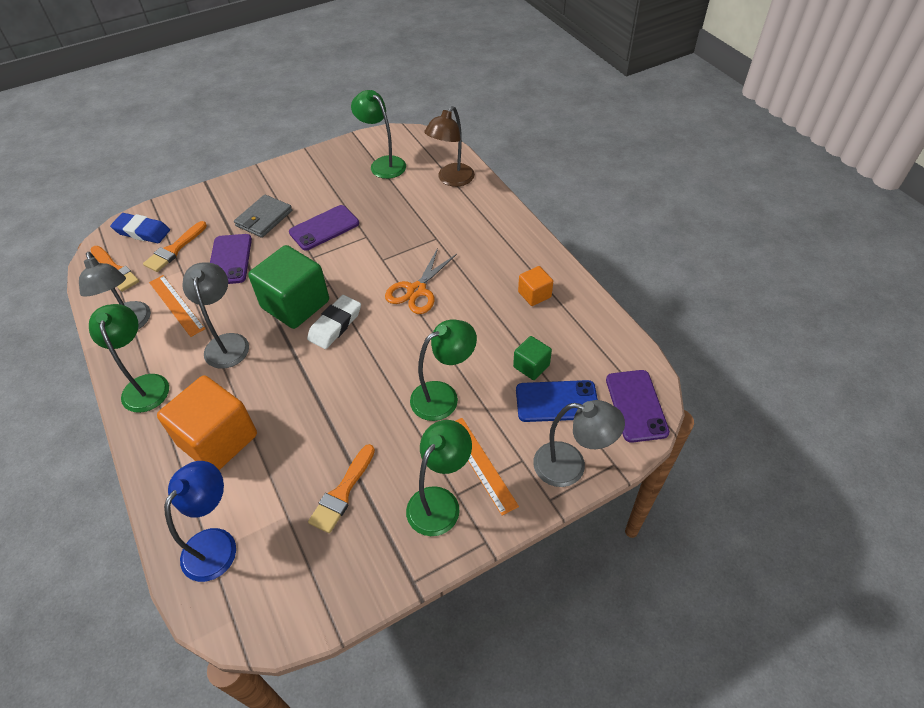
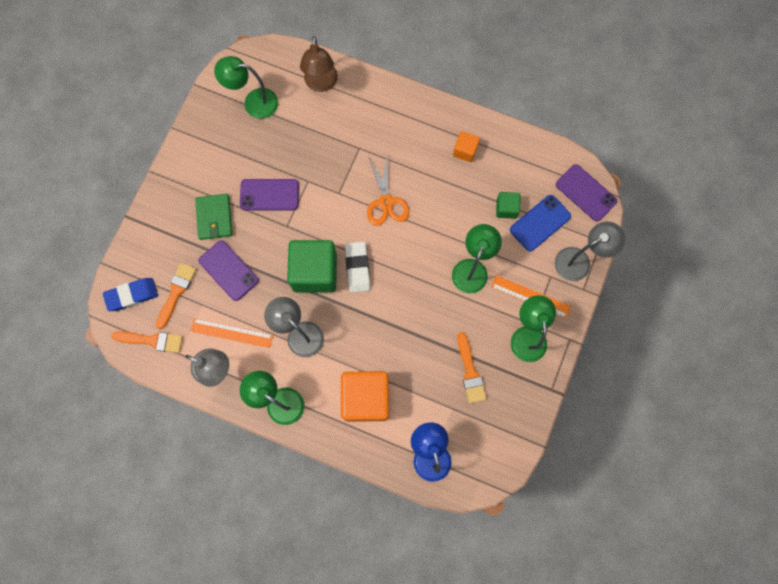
camera: 40 degrees left, 25 degrees up
orange brush [143,221,207,272] -> orange brush turned 150 degrees counterclockwise [156,263,196,329]
grey wallet [234,194,292,238] -> green wallet [195,194,232,240]
purple phone [289,205,359,250] -> purple phone turned 75 degrees clockwise [240,179,299,210]

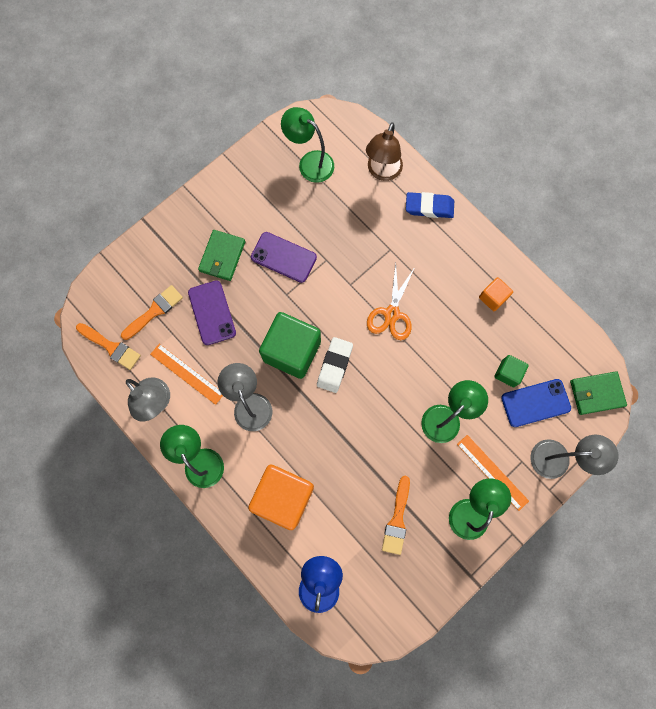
camera: 25 degrees right, 0 degrees up
blue eraser [103,278,158,311] -> blue eraser moved to [406,192,454,218]
purple phone [556,164,617,222] -> green wallet [570,372,627,415]

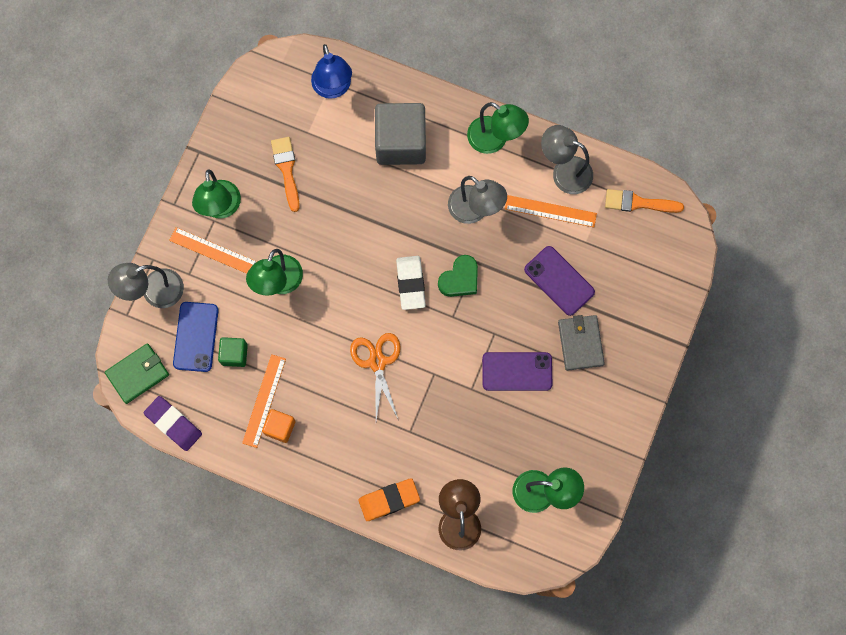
camera: 155 degrees right, 0 degrees up
orange brush [121,285,183,340] -> none
green wallet [198,230,245,281] -> grey wallet [558,315,605,371]
orange cube [248,464,314,530] -> grey cube [375,103,426,165]
green cube [259,312,321,379] -> green heart [438,255,478,297]
blue eraser [406,192,454,218] -> orange eraser [358,478,420,521]
blue phone [501,379,571,427] -> blue phone turned 45 degrees counterclockwise [173,302,219,372]
none -> purple eraser [144,396,202,451]
none -> orange ruler [242,354,286,448]

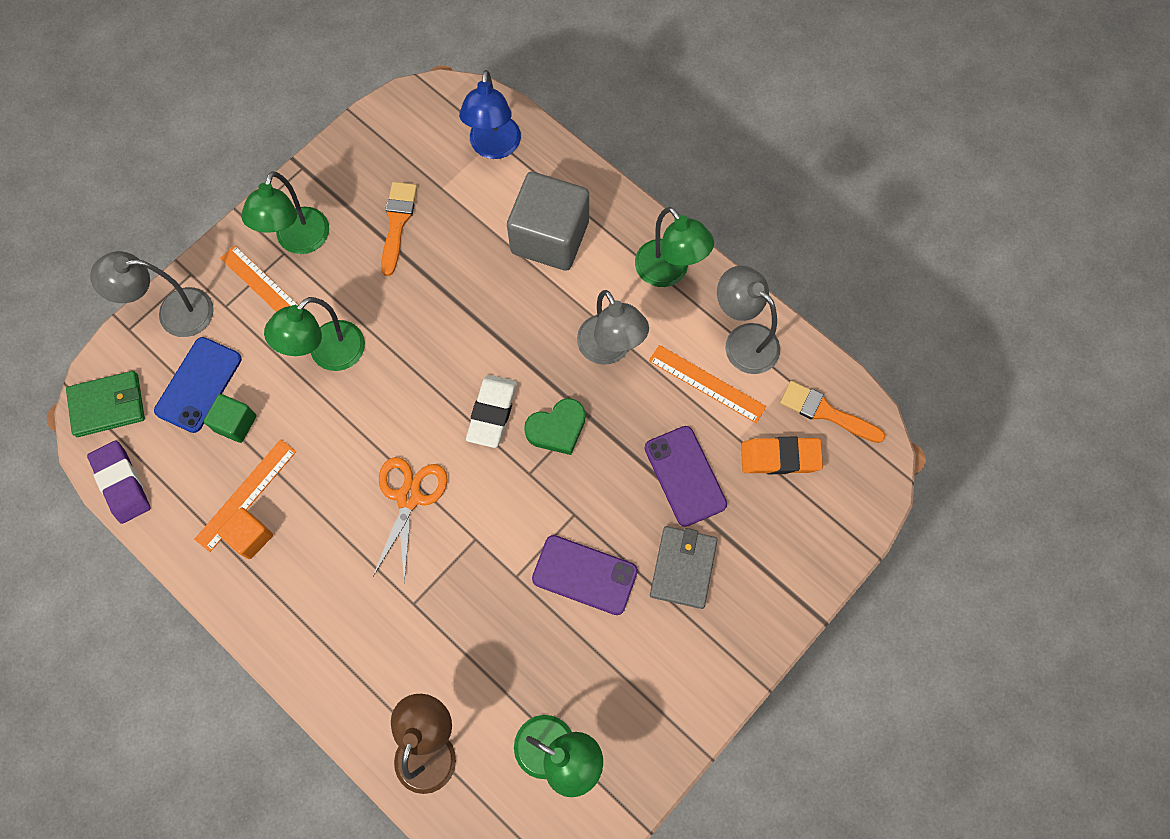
camera: 20 degrees right, 5 degrees down
orange eraser [358,478,420,521] -> orange eraser moved to [741,437,823,474]

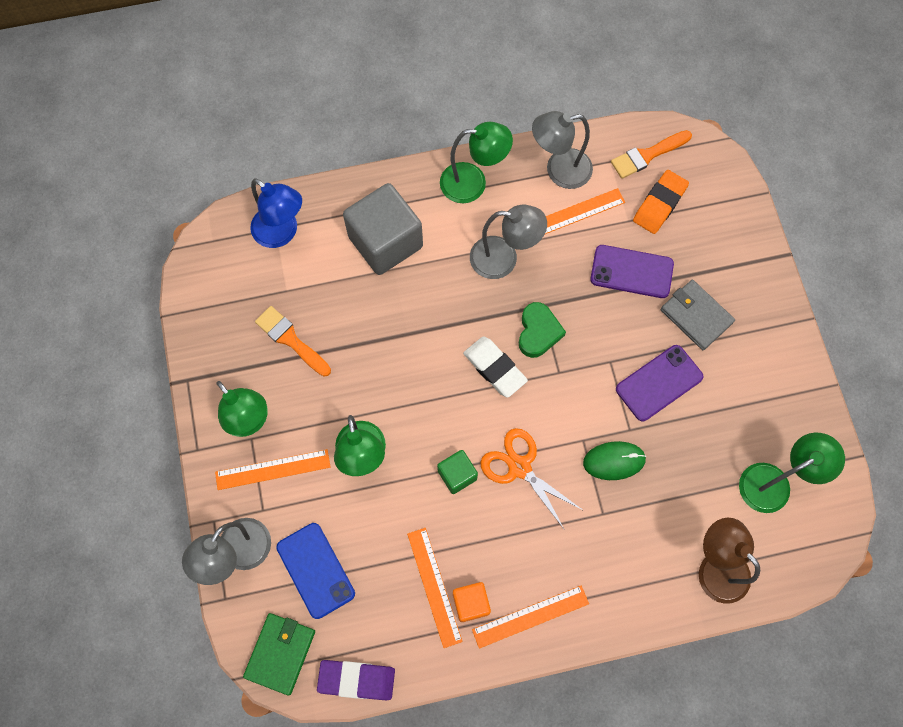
camera: 55 degrees left, 0 degrees up
green cube [204,394,256,443] -> green cube moved to [437,450,478,494]
none -> orange ruler [472,585,589,649]
none -> green mouse [583,441,646,480]

